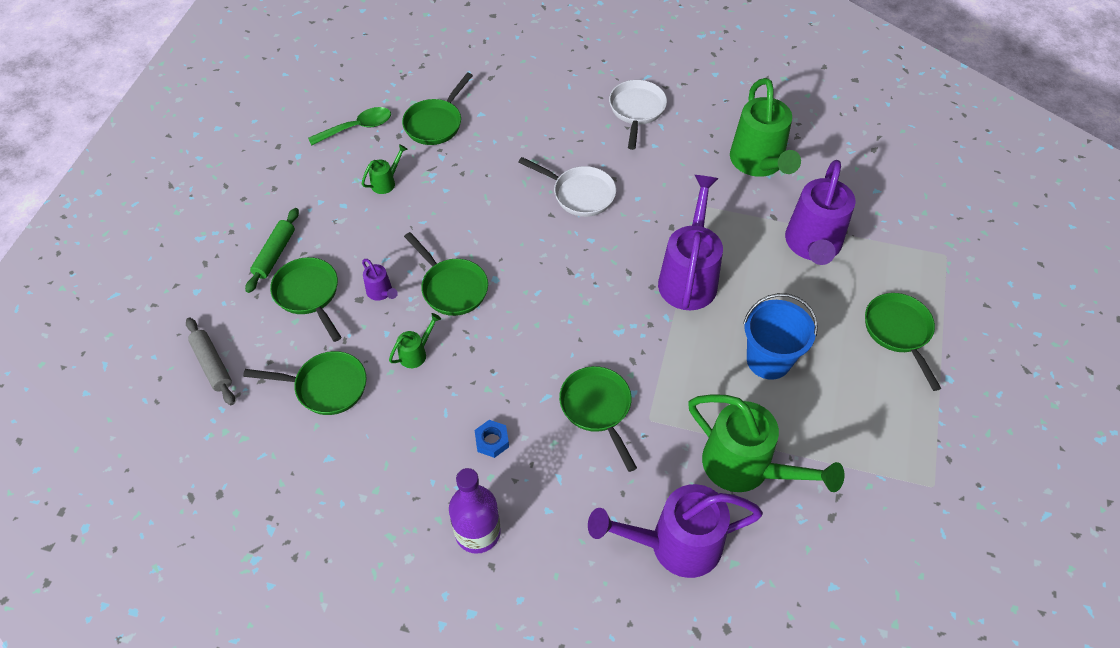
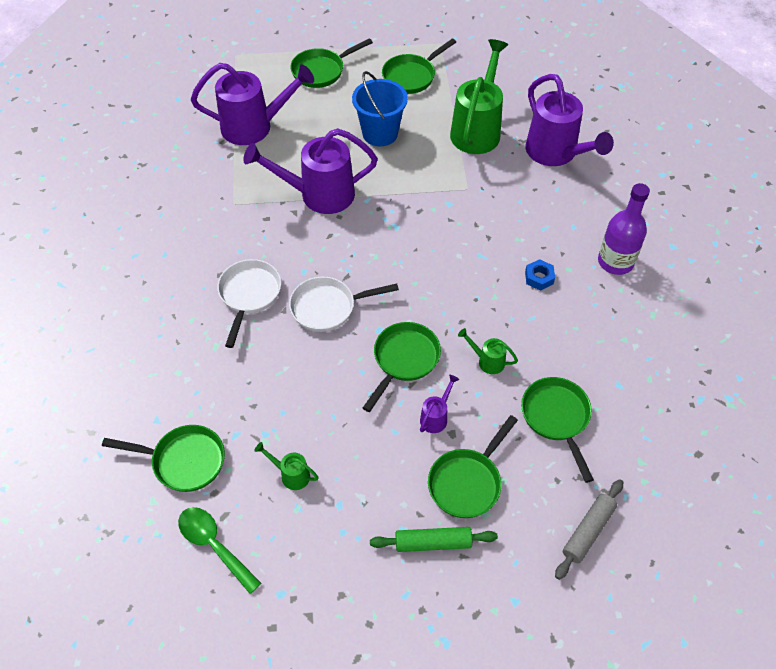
camera: 110 degrees left, 0 degrees up
green pan [559,366,637,472] -> green pan moved to [382,39,456,94]
white pan [609,80,667,150] -> white pan moved to [289,277,399,332]
green watering can [730,78,801,177] -> none

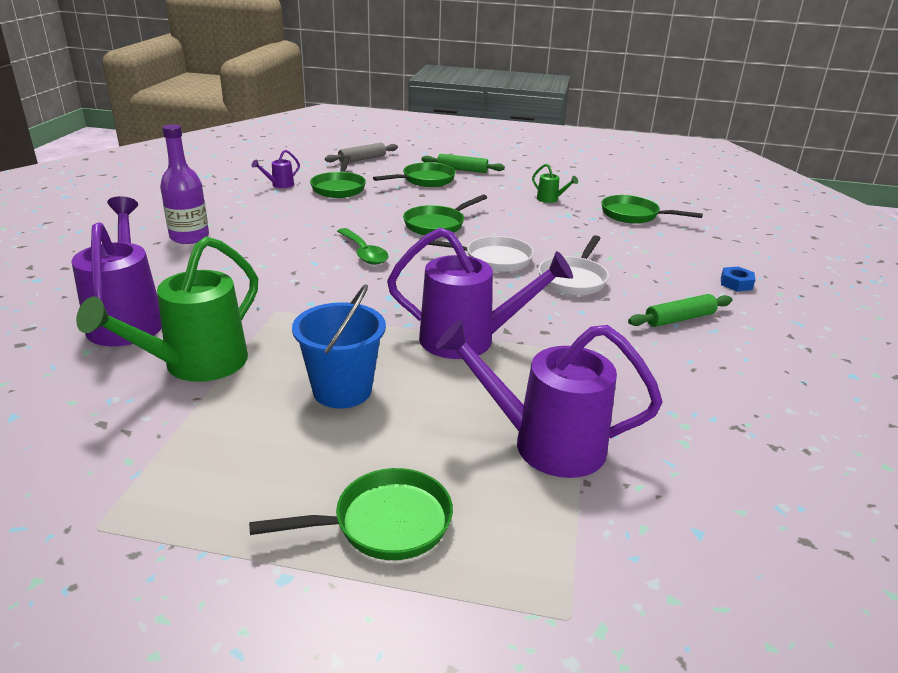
camera: 165 degrees left, 25 degrees down
green spoon [178,507,261,594] -> green spoon moved to [337,228,389,265]
green pan [382,39,456,94] -> none
purple watering can [420,375,459,433] -> purple watering can moved to [252,150,300,188]
green watering can [458,328,518,374] -> none
blue nut [525,259,555,291] -> blue nut moved to [721,266,755,291]
none -> green rolling pin [628,294,732,327]

